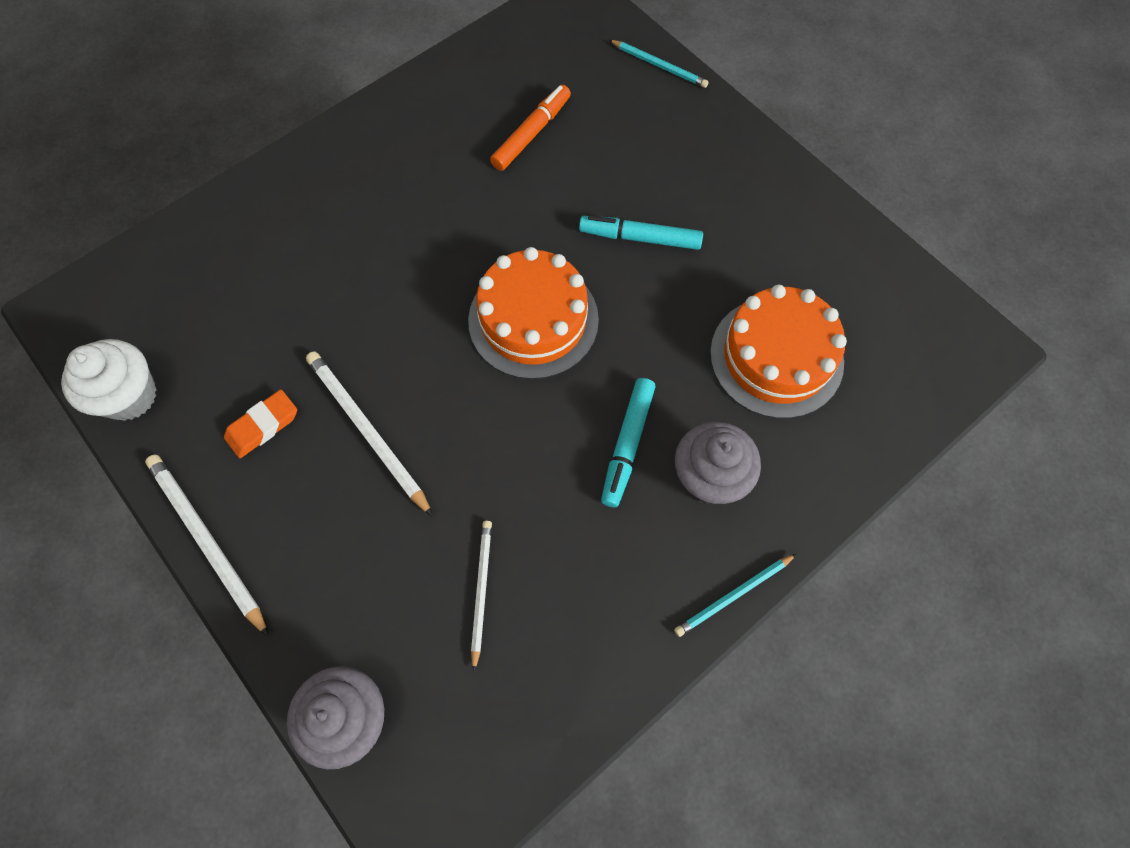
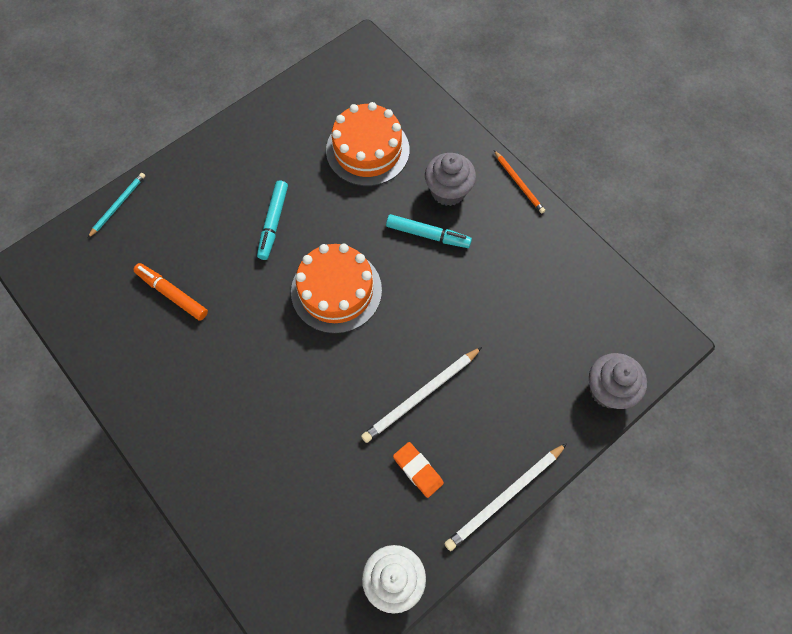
camera: 90 degrees left, 0 degrees up
white pencil [471,521,492,671] -> none
turquoise pencil [674,554,796,637] -> orange pencil [494,150,545,214]

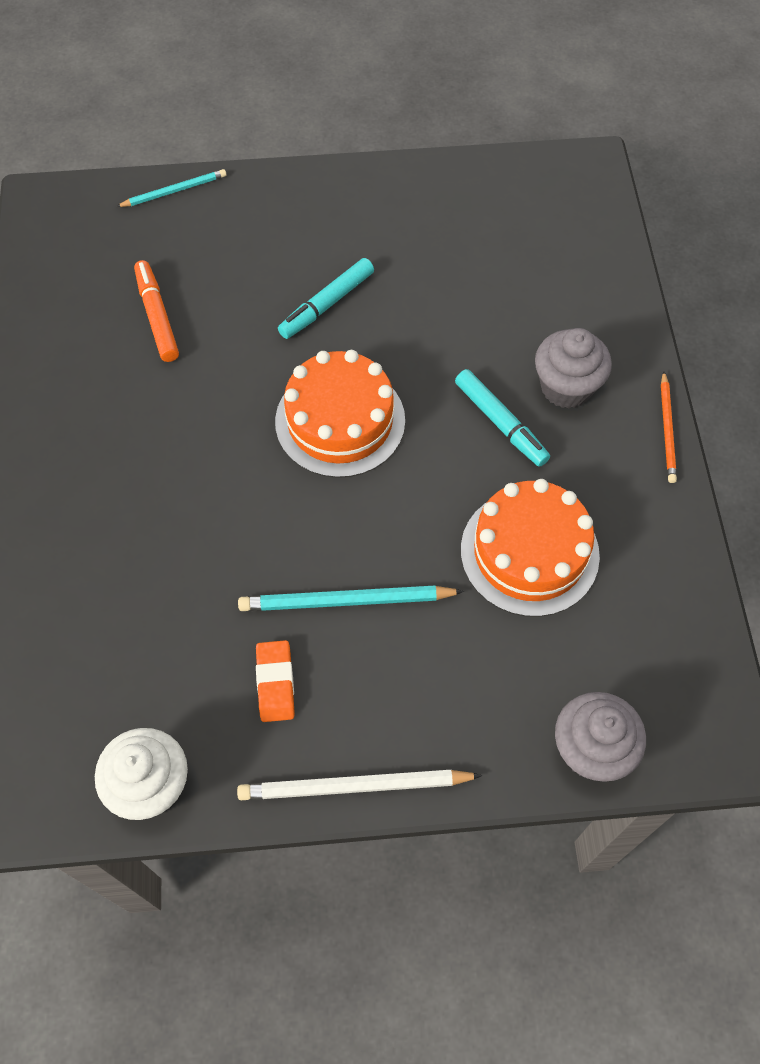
camera: 35 degrees right, 5 degrees down
orange cake [326,102,409,186] -> orange cake moved to [461,479,600,617]
white pencil [361,347,482,443] -> turquoise pencil [238,586,464,611]

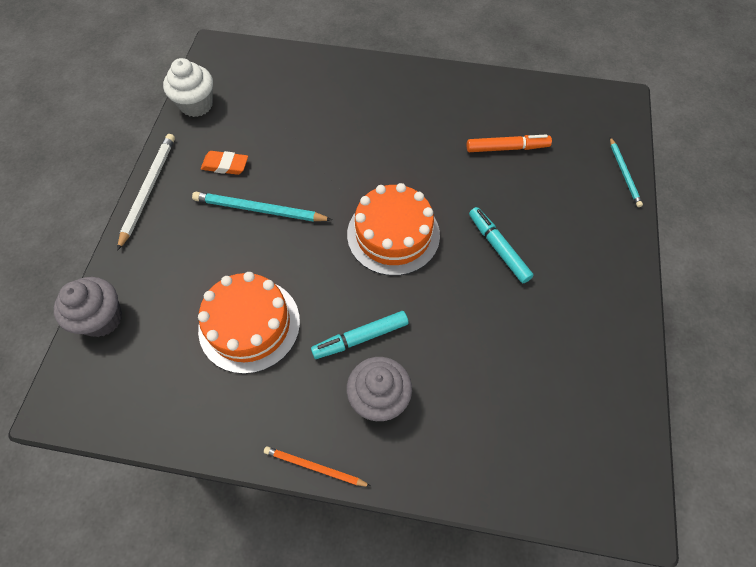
camera: 105 degrees right, 0 degrees up
turquoise pencil [238,586,464,611] -> turquoise pencil turned 90 degrees counterclockwise [192,192,332,222]

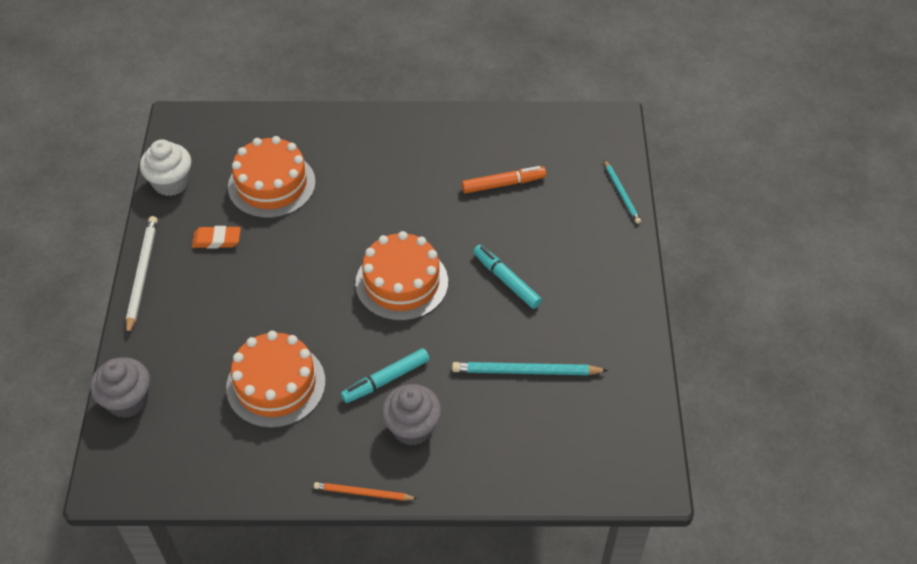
camera: 10 degrees left, 10 degrees down
turquoise pencil [192,192,332,222] -> turquoise pencil moved to [452,362,608,375]
none -> orange cake [228,136,316,218]

